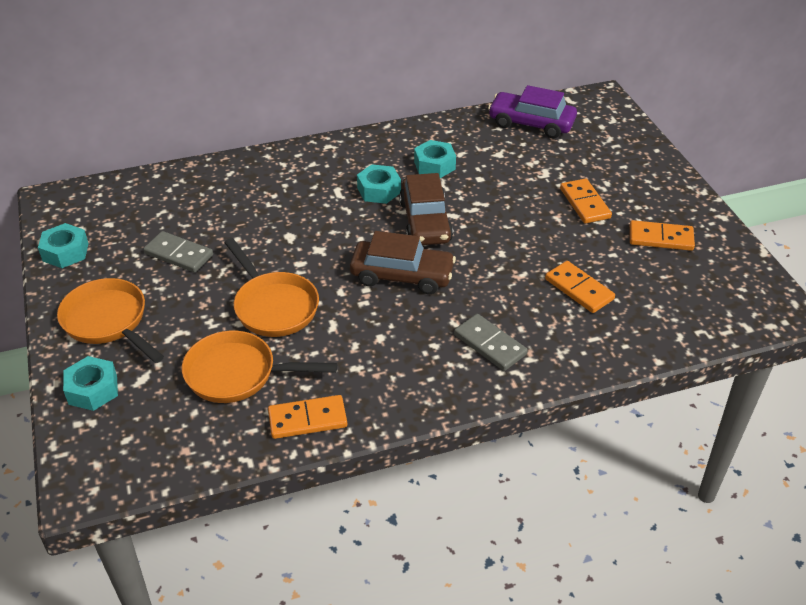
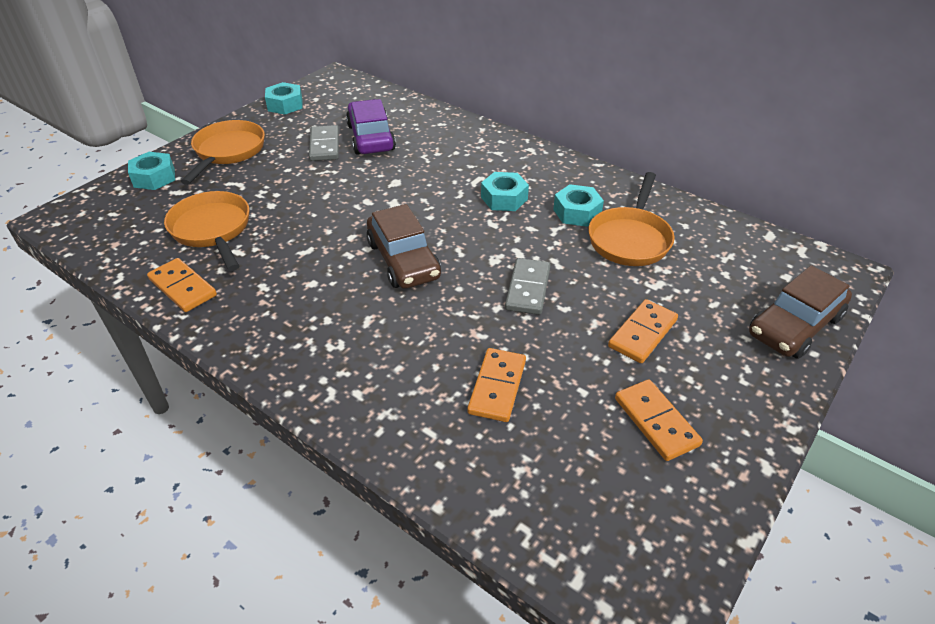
camera: 55 degrees right, 0 degrees up
orange pan [224,238,319,337] -> orange pan moved to [588,172,675,266]
brown car [399,173,453,245] -> brown car moved to [749,265,852,359]
grey domino [454,314,528,371] -> grey domino moved to [505,258,551,315]
purple car [488,85,577,138] -> purple car moved to [346,99,396,155]

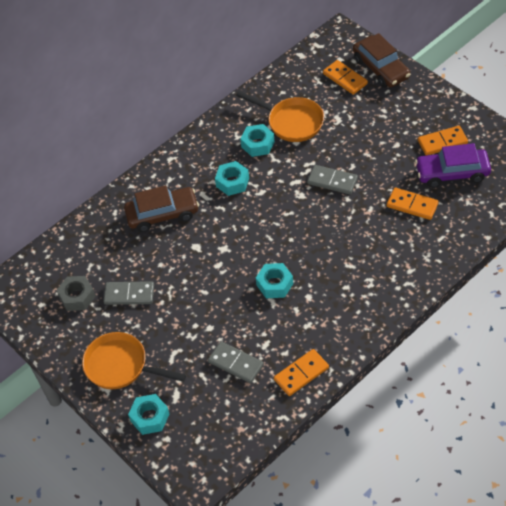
camera: 75 degrees left, 10 degrees up
orange pan [164,191,249,271] -> grey domino [208,341,264,383]
turquoise nut [265,82,303,115] -> turquoise nut moved to [256,263,293,298]
purple car [346,99,396,155] -> purple car moved to [415,143,491,188]
brown car [367,204,441,289] -> brown car moved to [124,185,199,232]
orange domino [608,299,678,363] -> orange domino moved to [323,60,368,95]
none -> grey nut [57,276,96,311]

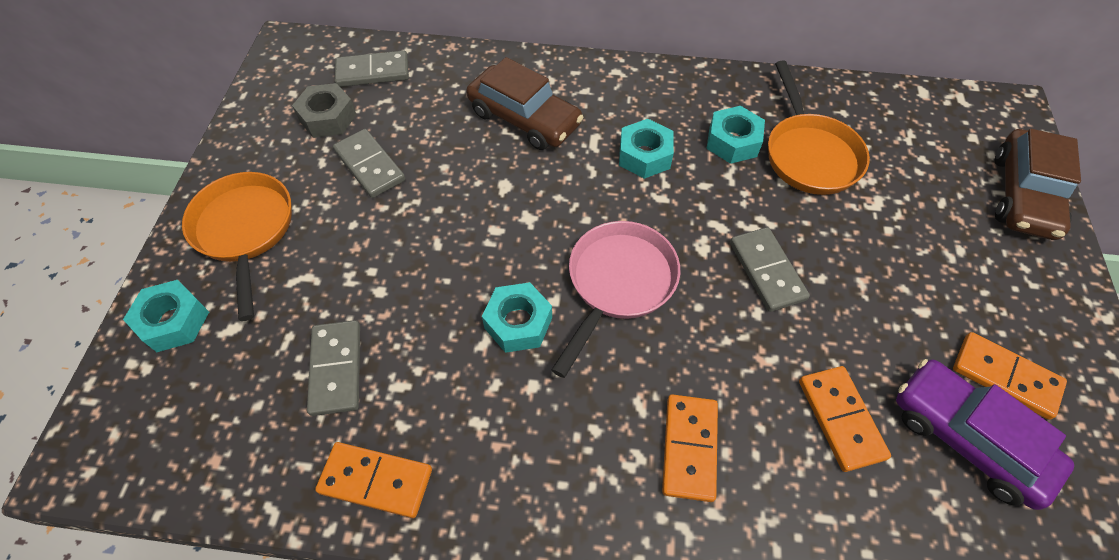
camera: 45 degrees right, 5 degrees up
orange domino [323,60,368,95] -> orange domino moved to [662,394,718,502]
none -> grey domino [335,50,409,87]
none -> pink pan [551,221,680,378]

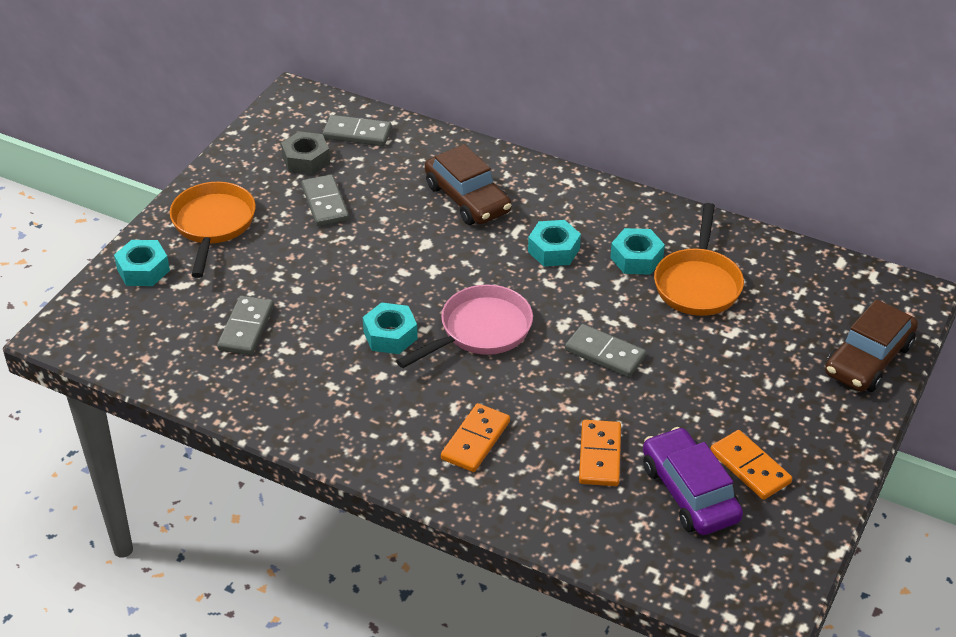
camera: 20 degrees right, 15 degrees down
orange domino [315,442,432,518] -> none
grey domino [730,227,810,312] -> grey domino turned 60 degrees counterclockwise [565,324,646,377]

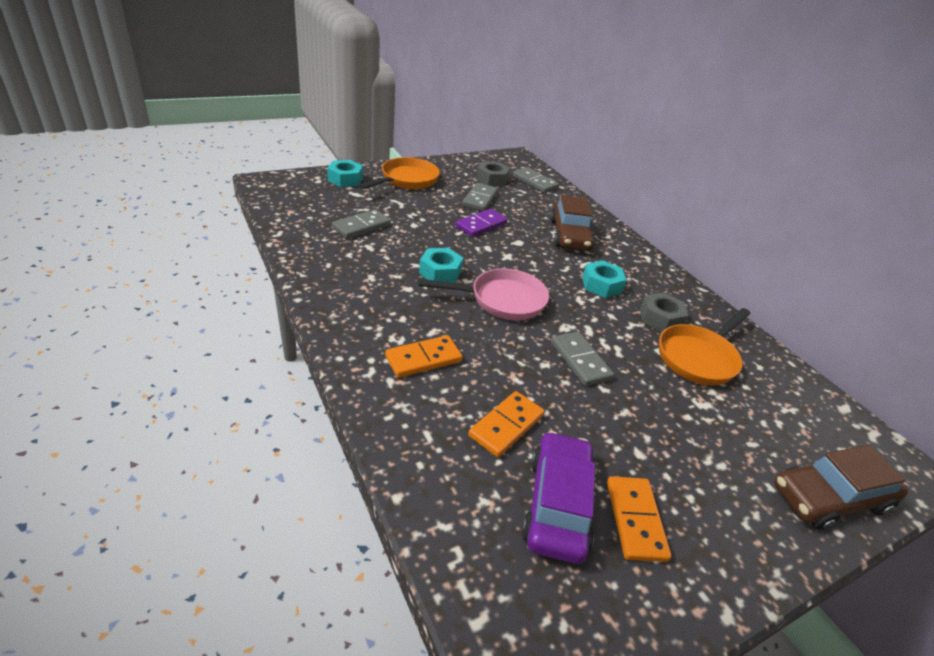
camera: 30 degrees right, 5 degrees down
turquoise nut [610,228,665,275] -> grey nut [640,292,688,332]
none -> purple domino [455,209,508,237]

